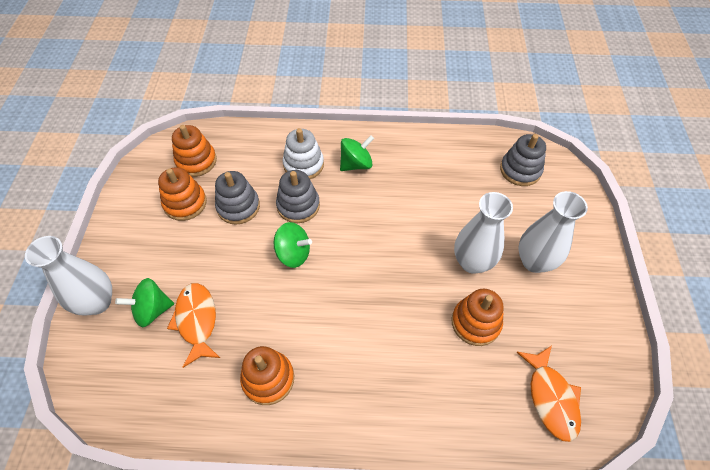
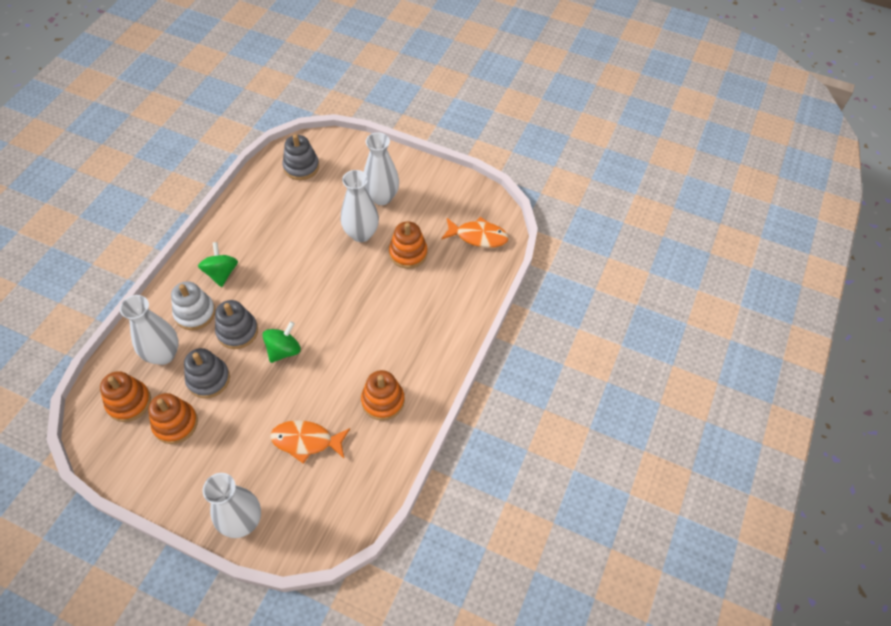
camera: 70 degrees left, 0 degrees up
green spinning top [115,278,174,327] -> none
none -> white vase [120,295,179,365]

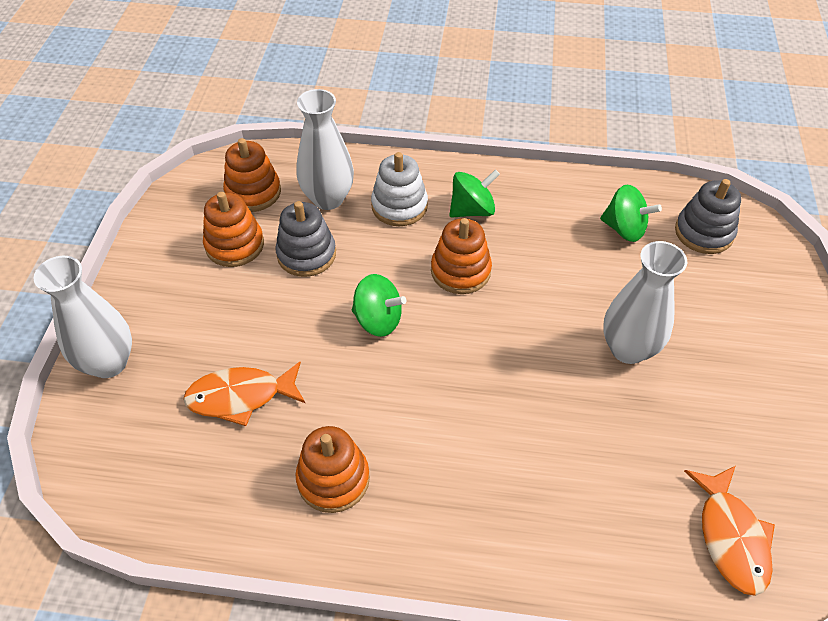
camera: 75 degrees right, 5 degrees down
grey stacking toy [215,300,258,349] -> none
orange fish [270,420,350,464] -> orange fish turned 90 degrees counterclockwise [183,362,306,426]
white vase [364,133,399,205] -> none
orange stacking toy [389,221,427,269] -> orange stacking toy moved to [431,218,492,294]
none -> green spinning top [600,185,662,242]

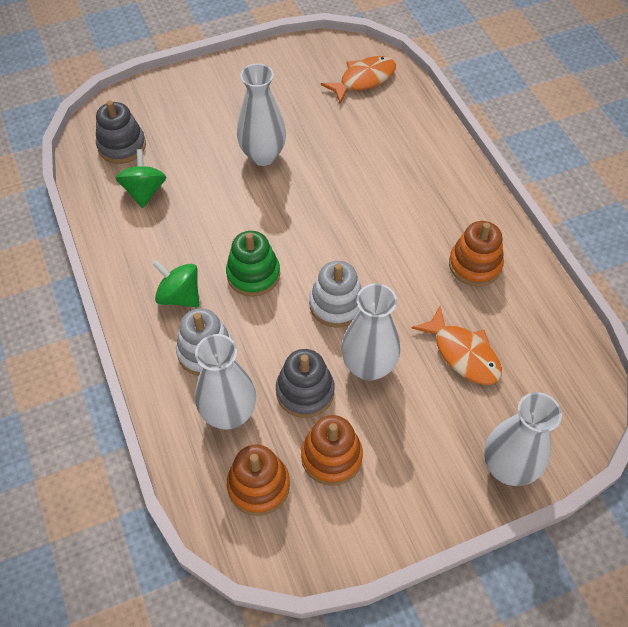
camera: 120 degrees left, 5 degrees up
green spinning top [352,274,406,337] -> white stacking toy [309,261,362,328]
orange stacking toy [431,218,492,294] -> green stacking toy [226,231,280,297]
none -> white vase [341,283,400,381]

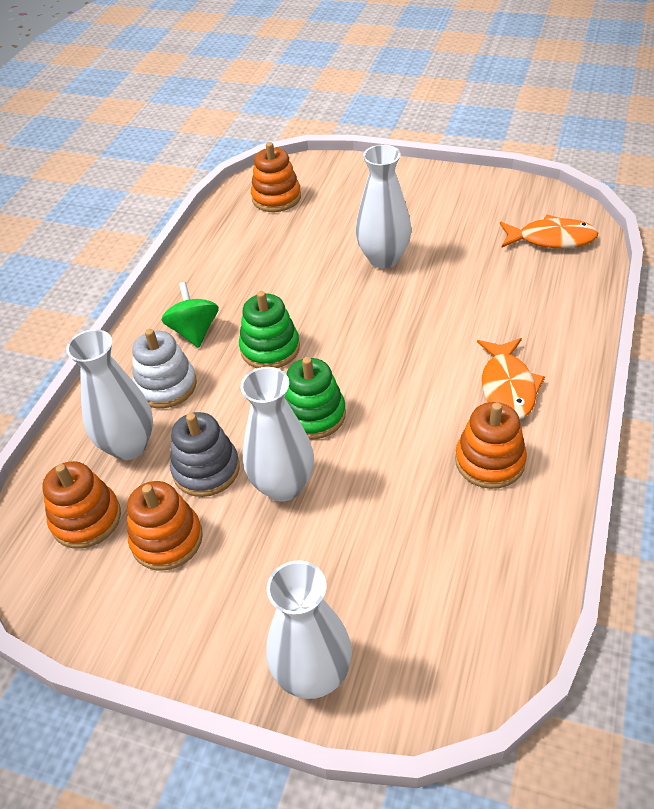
camera: 45 degrees right, 10 degrees down
grey stacking toy [96,101,146,164] -> orange stacking toy [251,142,301,212]
green spinning top [116,149,166,208] -> none
white stacking toy [309,261,362,328] -> green stacking toy [285,357,346,439]
orange fish [411,306,502,385] -> orange fish moved to [477,338,545,419]

